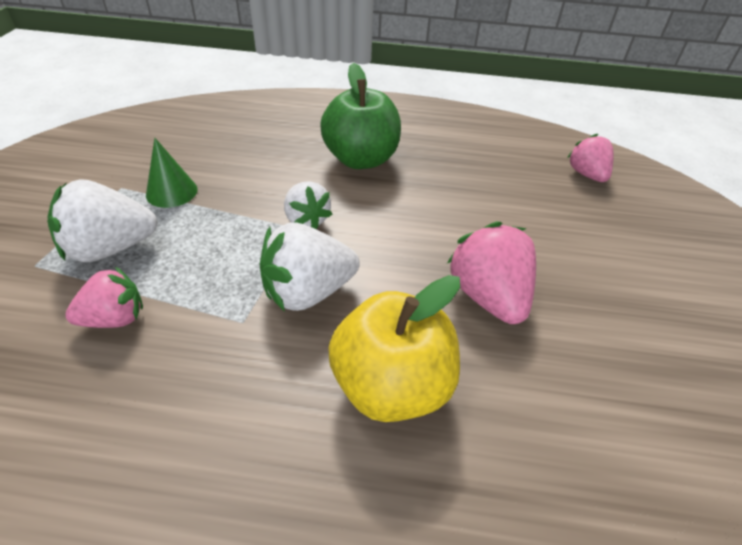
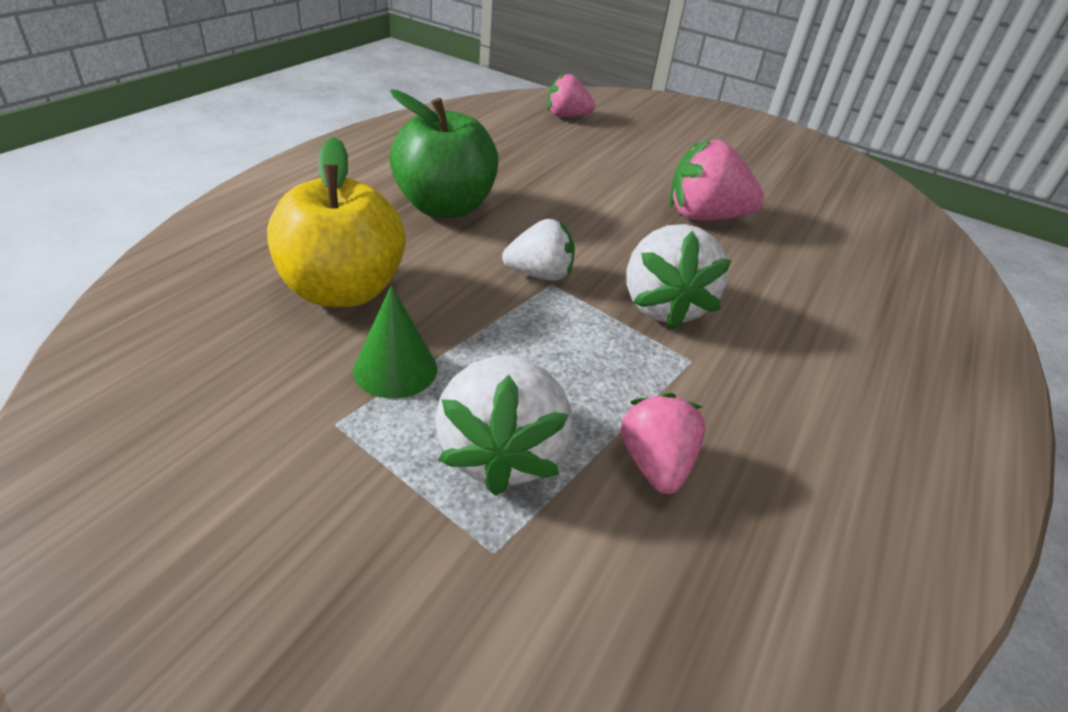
camera: 70 degrees left, 5 degrees down
yellow apple [328,275,460,422] -> yellow apple moved to [267,137,406,307]

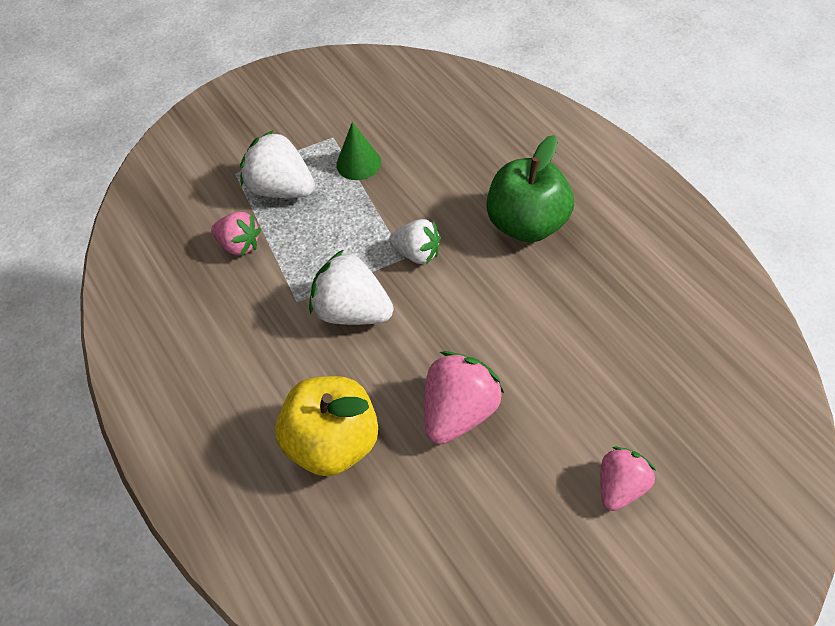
camera: 125 degrees right, 15 degrees up
yellow apple [267,137,406,307] -> yellow apple moved to [275,376,378,476]
white strawberry [502,219,575,281] -> white strawberry turned 90 degrees counterclockwise [389,219,441,264]
pink strawberry [548,73,595,117] -> pink strawberry moved to [600,447,656,511]

